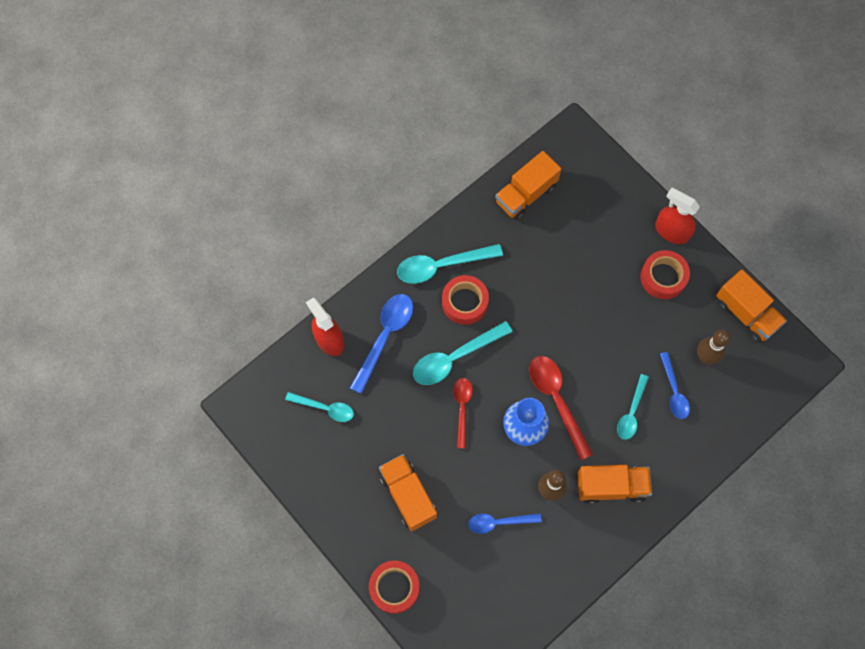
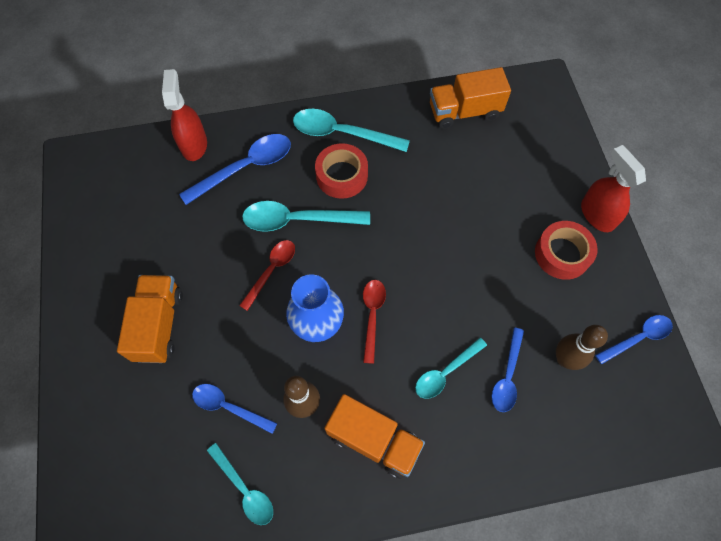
camera: 30 degrees right, 5 degrees down
turquoise spoon [285,392,354,422] -> turquoise spoon moved to [207,443,273,525]
red tape [369,561,420,614] -> none
red spoon [529,356,593,460] -> red spoon [363,280,386,364], size x0.63
orange truck [716,269,787,343] -> blue spoon [595,315,673,365]

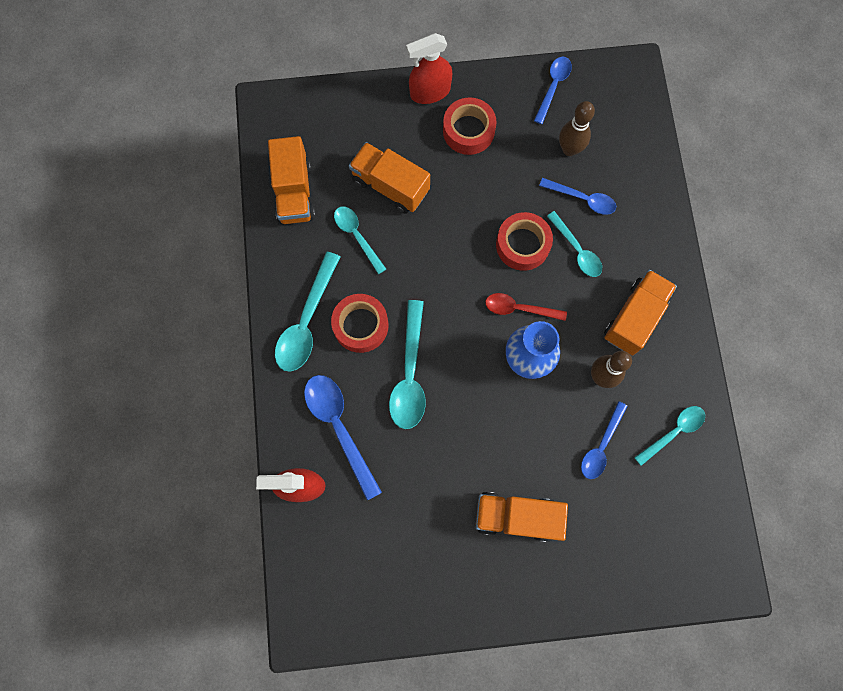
camera: 85 degrees left, 10 degrees up
red spoon [239,240,295,311] -> none
blue spoon [595,315,673,365] -> blue spoon turned 45 degrees clockwise [534,57,572,124]
none -> turquoise spoon [334,207,386,274]
none -> orange truck [349,142,430,214]
none -> red tape [496,212,553,271]

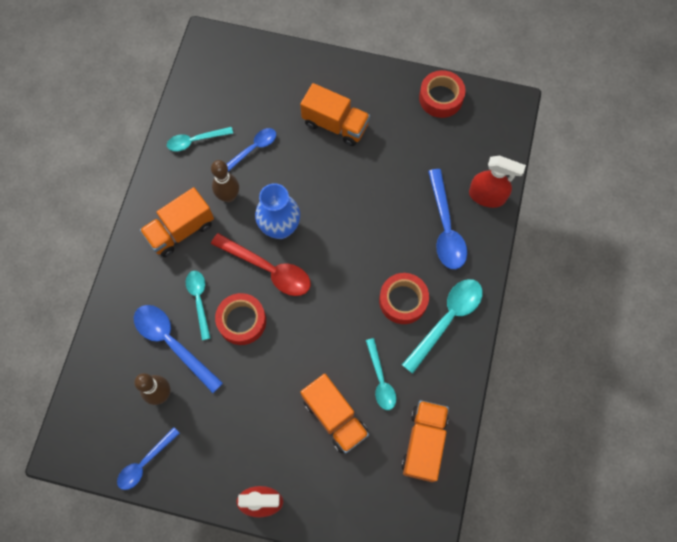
camera: 160 degrees left, 5 degrees down
turquoise spoon [389,300,426,429] -> none
red tape [443,97,497,155] -> red tape moved to [419,70,466,118]
red spoon [485,293,567,321] -> red spoon [211,233,311,296], size x1.58
blue spoon [539,178,616,215] -> blue spoon [134,305,223,393], size x1.58

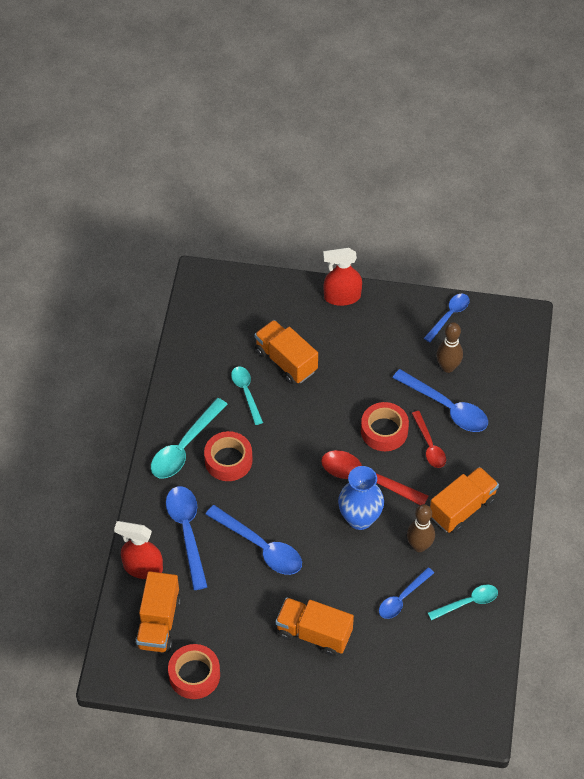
camera: 175 degrees right, 15 degrees down
turquoise spoon [186,271,211,340] -> red spoon [412,411,446,468]
orange truck [401,400,449,482] -> orange truck moved to [135,571,181,652]
none -> blue spoon [205,505,302,575]

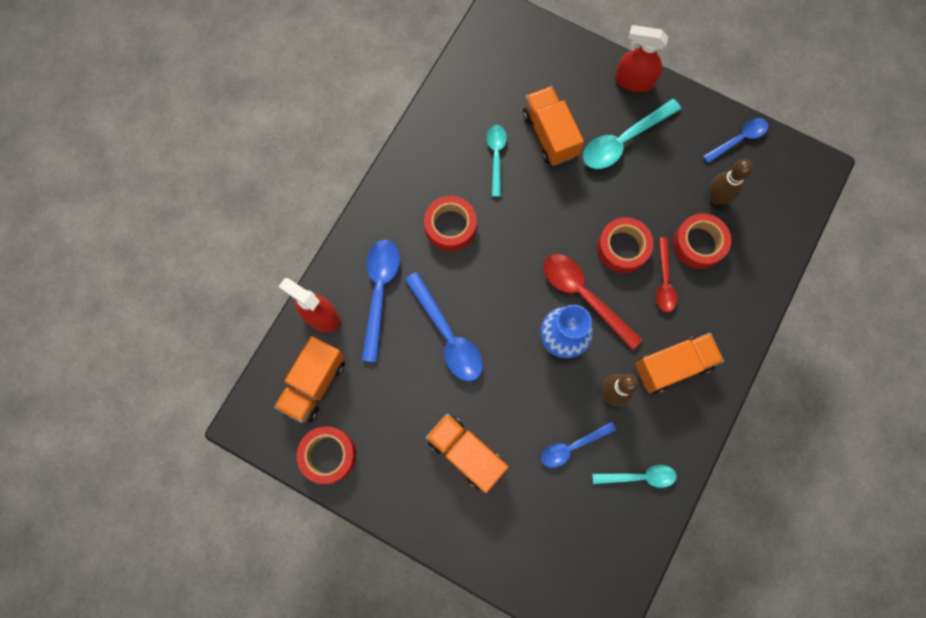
camera: 20 degrees right, 20 degrees up
turquoise spoon [151,398,228,478] -> turquoise spoon moved to [583,99,681,169]
blue spoon [392,369,488,432] -> red tape [673,213,731,269]

